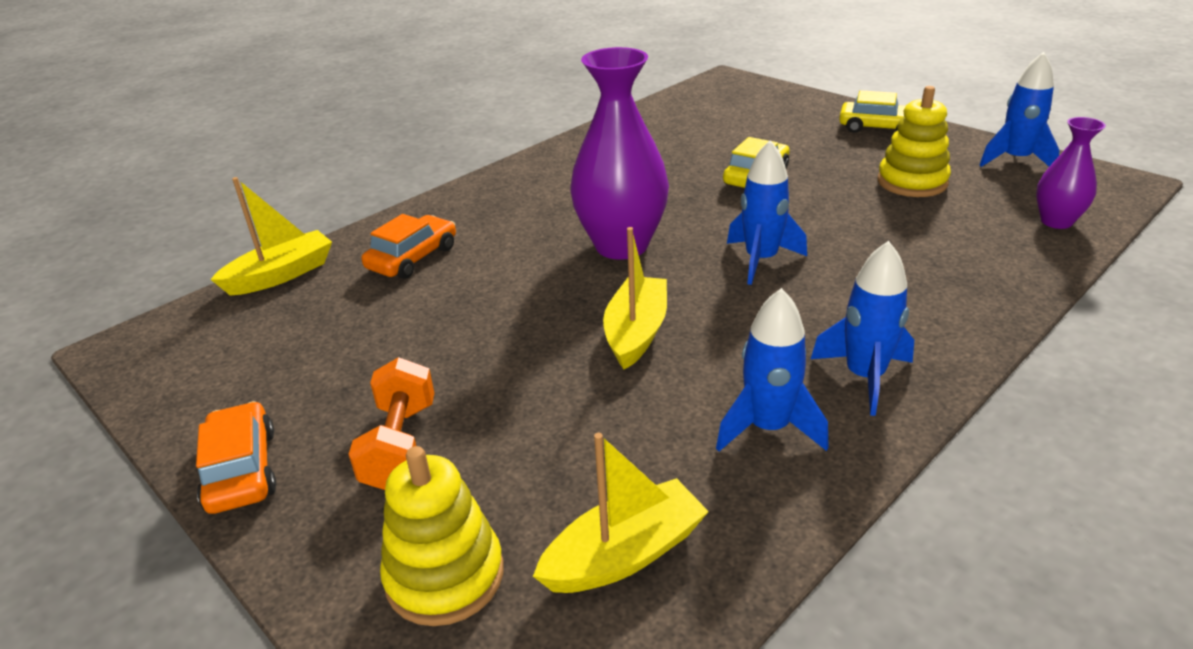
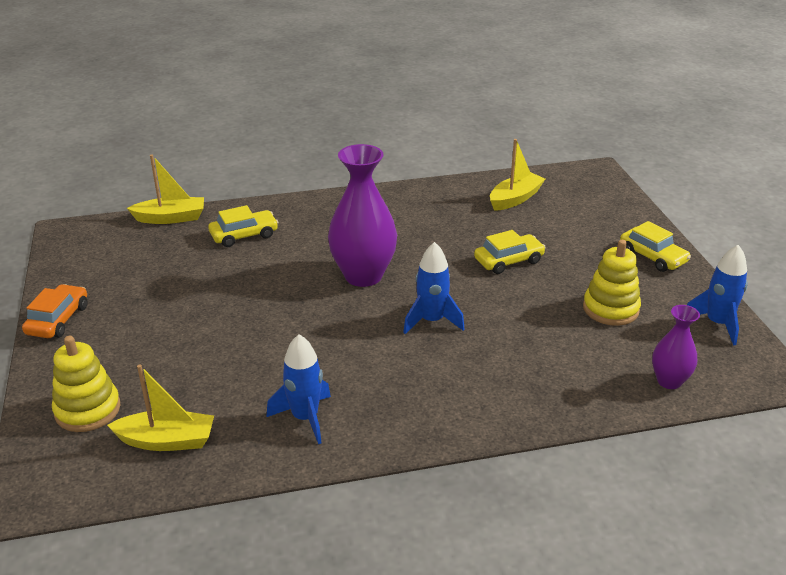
camera: 30 degrees right, 0 degrees up
orange dumbbell [349,357,434,490] -> none
orange car [361,214,456,279] -> yellow car [208,205,279,247]
yellow boat [603,227,667,369] -> yellow boat moved to [490,139,545,211]
blue rocket [811,241,914,416] -> none

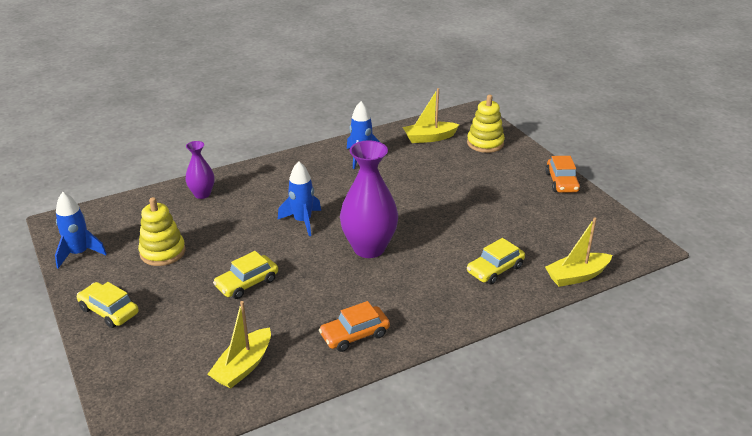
camera: 165 degrees right, 0 degrees up
purple vase [652,305,700,389] -> purple vase moved to [185,141,215,199]
none -> orange car [319,301,390,352]

